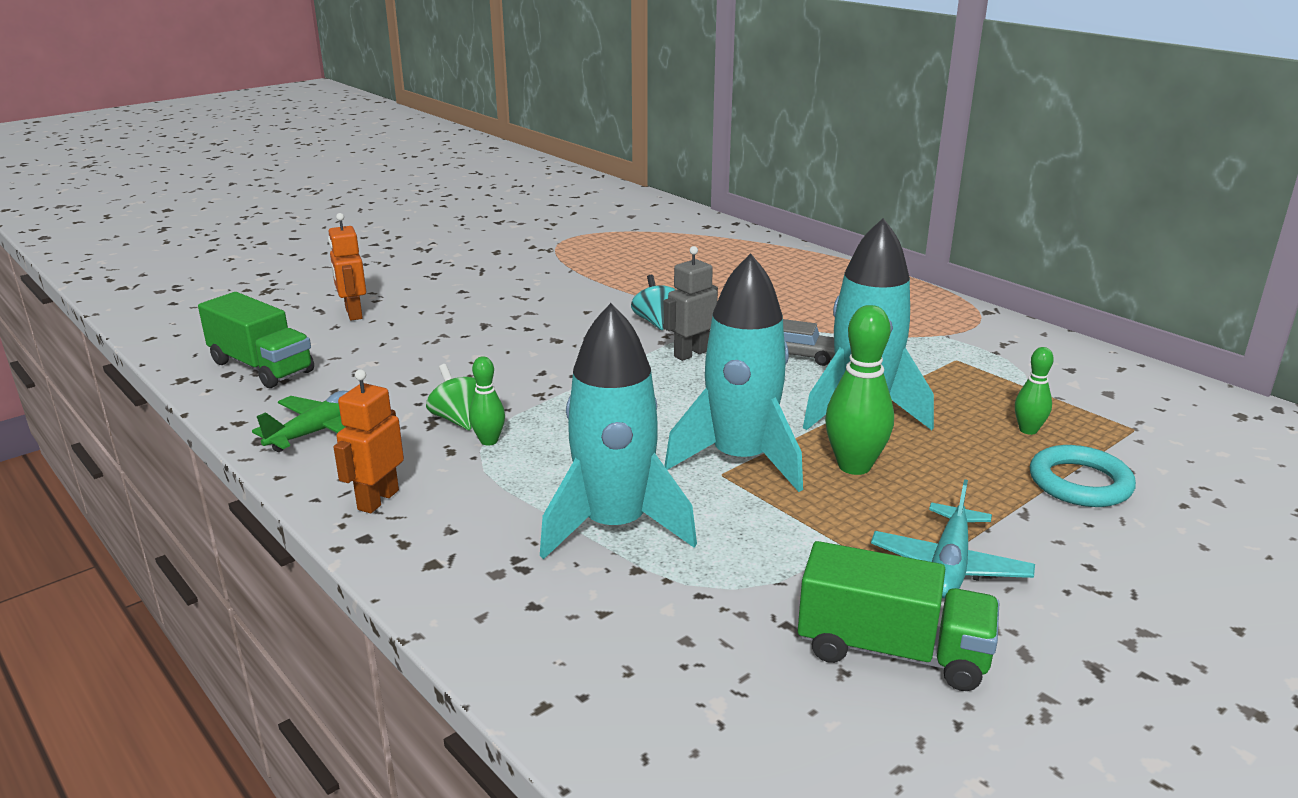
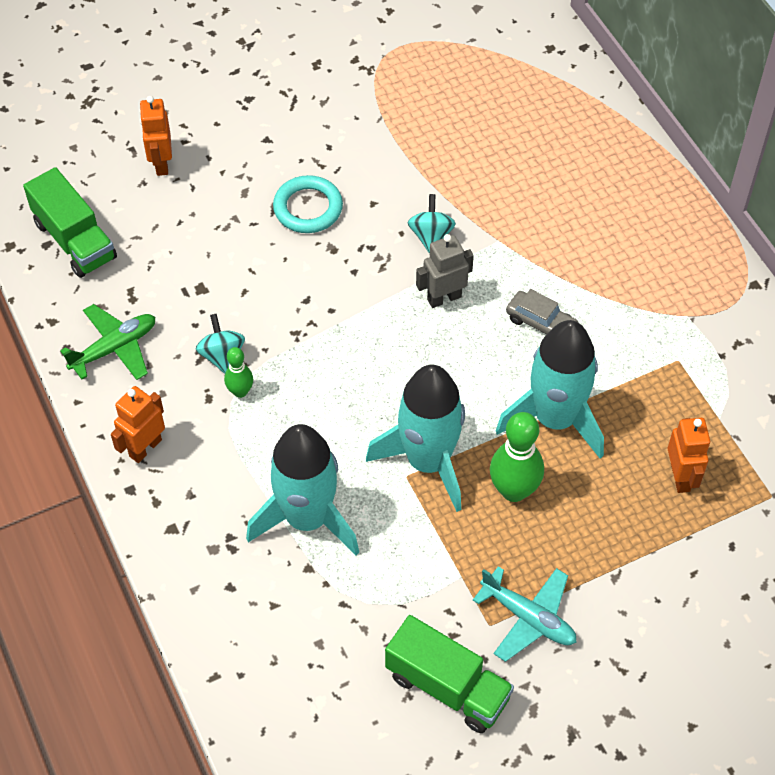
camera: 15 degrees right, 30 degrees up
green spinning top [426,364,477,430] -> turquoise spinning top [195,313,245,374]
turquoise plane [871,479,1035,598] -> turquoise plane turned 90 degrees counterclockwise [473,566,577,662]
green bowling pin [1015,347,1054,435] -> orange robot [668,418,710,493]
turquoise ring [1030,445,1136,507] -> turquoise ring moved to [273,175,343,233]

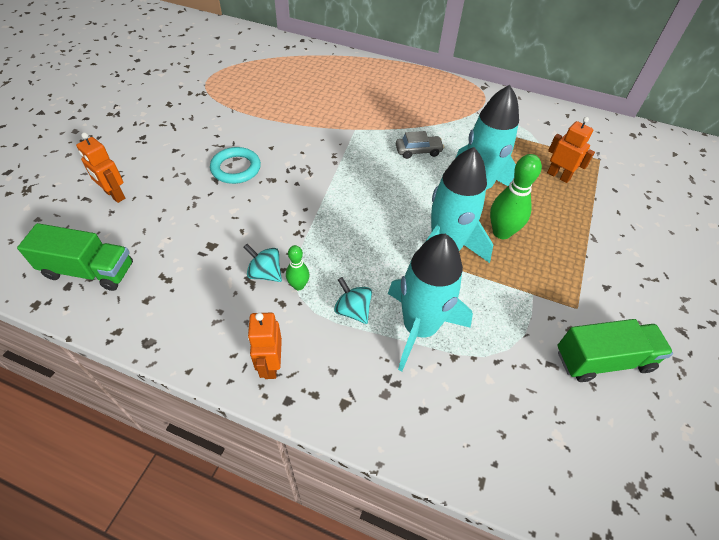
camera: 45 degrees left, 5 degrees down
green plane [60,304,155,380] -> none
turquoise spinning top [407,194,456,254] -> turquoise spinning top moved to [334,277,372,324]
grey robot [416,234,474,308] -> none
turquoise plane [473,566,577,662] -> none

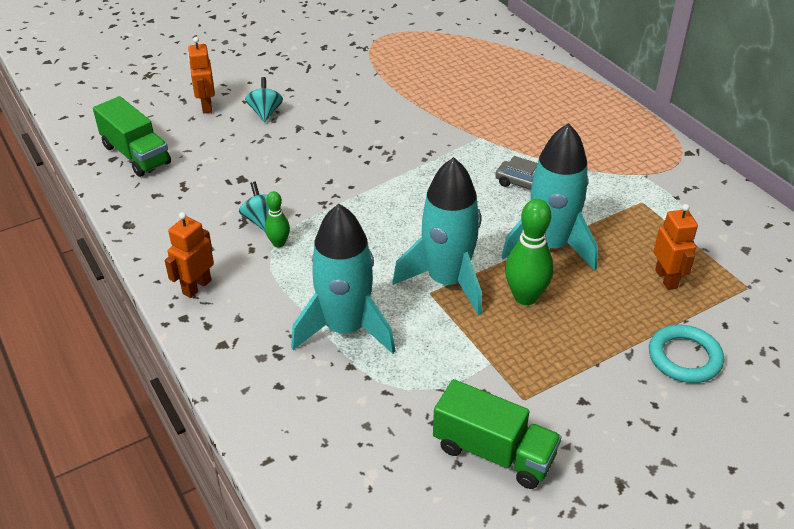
camera: 40 degrees right, 10 degrees down
turquoise ring [210,147,261,184] -> turquoise ring moved to [649,325,724,383]
turquoise spinning top [334,277,372,324] -> turquoise spinning top moved to [245,77,283,122]

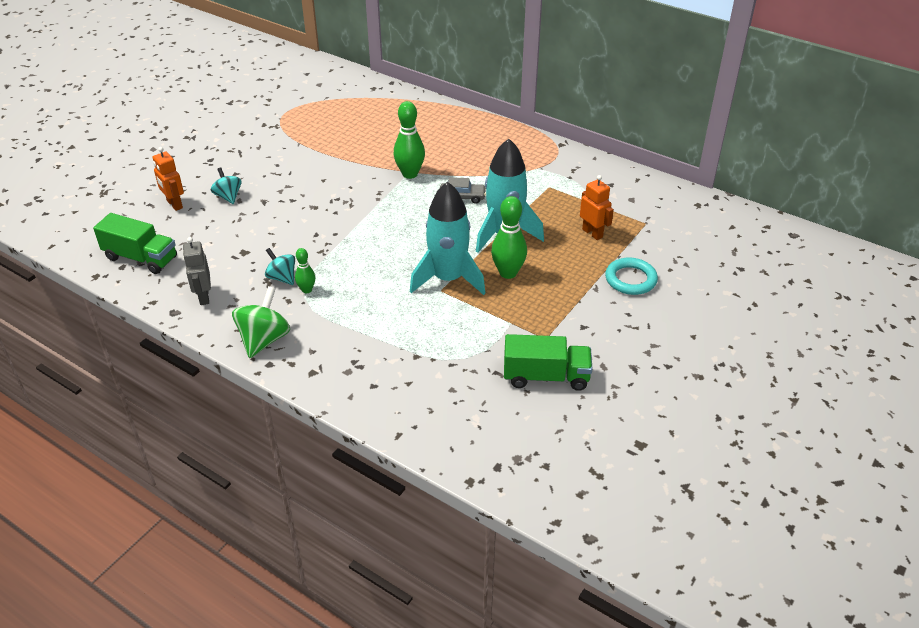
camera: 25 degrees left, 0 degrees up
orange robot [165,212,214,298] -> green spinning top [232,286,290,358]
turquoise rocket [291,204,395,354] -> none
none -> grey robot [183,237,211,305]
none -> green bowling pin [394,101,425,179]

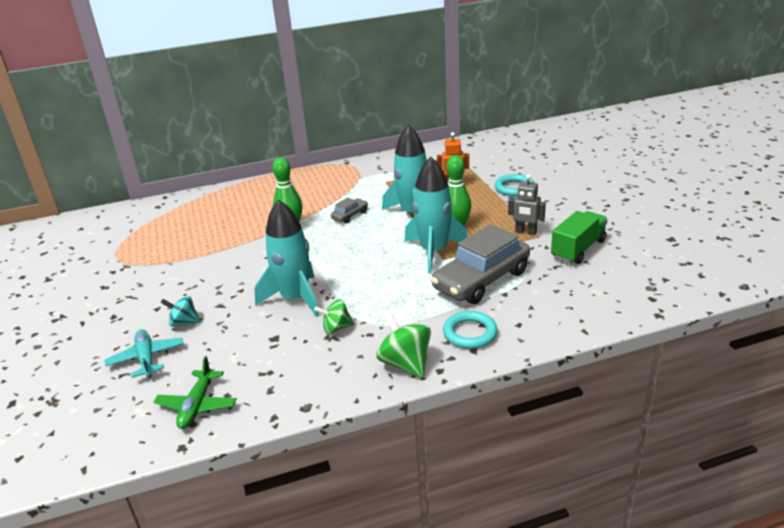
camera: 50 degrees left, 10 degrees down
green truck [93,213,177,274] -> green plane [154,356,237,429]
orange robot [153,147,184,211] -> turquoise plane [105,329,183,378]
grey robot [183,237,211,305] -> grey robot moved to [508,175,546,235]
turquoise spinning top [265,248,295,285] -> green spinning top [314,299,354,333]
green bowling pin [295,248,316,293] -> none
none -> turquoise rocket [255,199,320,317]
none -> grey car [431,224,530,304]
none -> turquoise ring [443,311,498,349]

